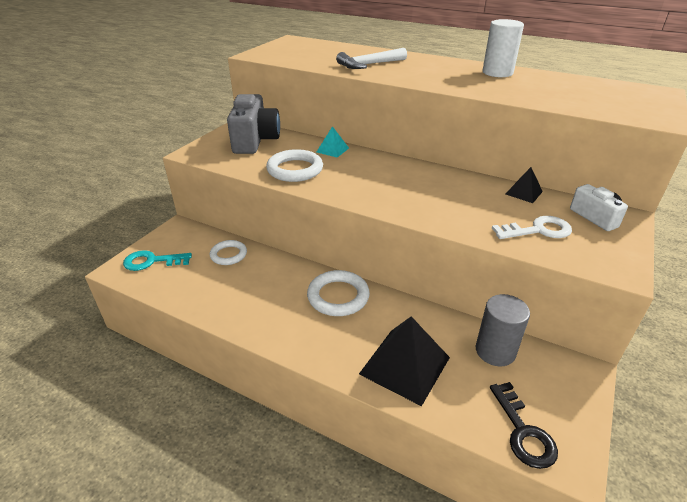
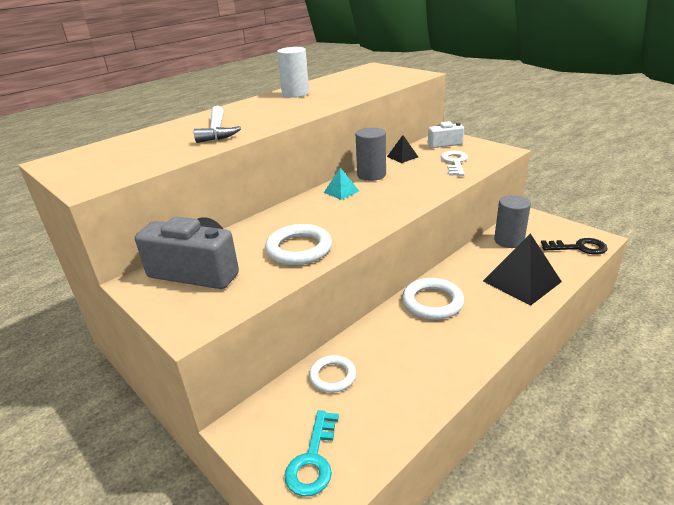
camera: 70 degrees left, 5 degrees down
turquoise pyramid [317,126,349,158] -> turquoise pyramid moved to [324,168,359,200]
none -> grey cylinder [356,127,386,181]

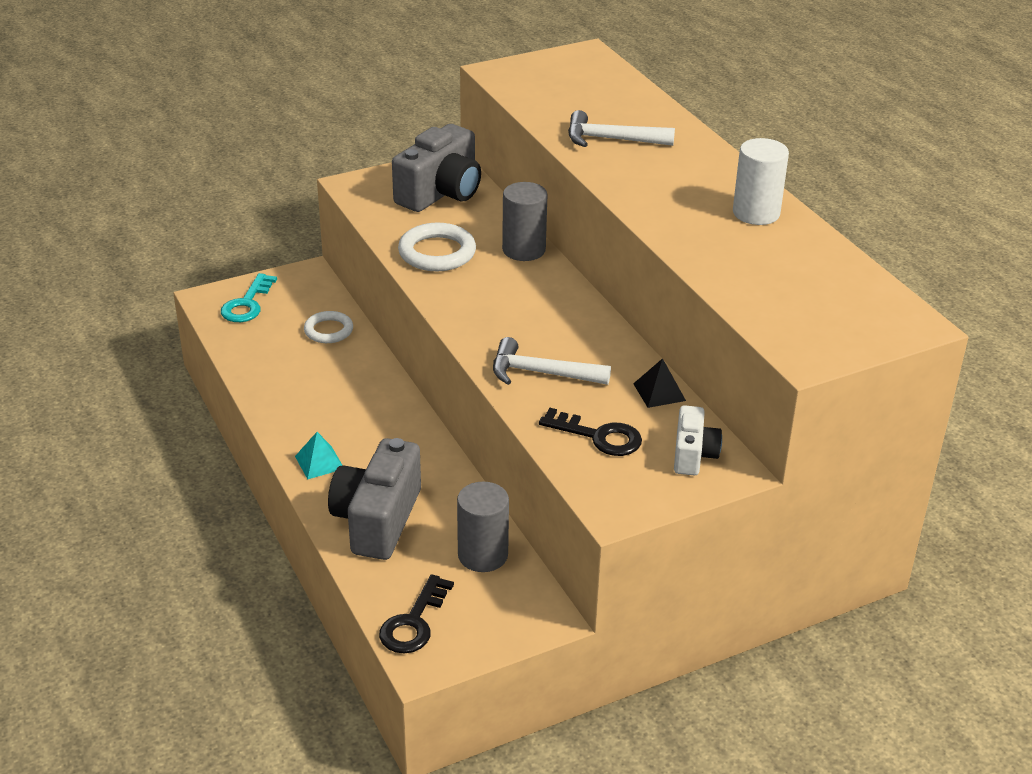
camera: 105 degrees right, 5 degrees up
turquoise key [284,410,339,497] -> turquoise key turned 105 degrees counterclockwise [221,273,277,322]
turquoise pyramid [324,168,359,200] -> turquoise pyramid moved to [295,432,342,479]
grey cylinder [356,127,386,181] -> grey cylinder moved to [502,182,548,261]
white ring [402,278,464,320] -> none
white key [441,151,468,176] -> black key [539,408,642,456]
black pyramid [483,233,562,306] -> grey camera [328,438,421,560]
none -> white hammer [493,337,611,385]

